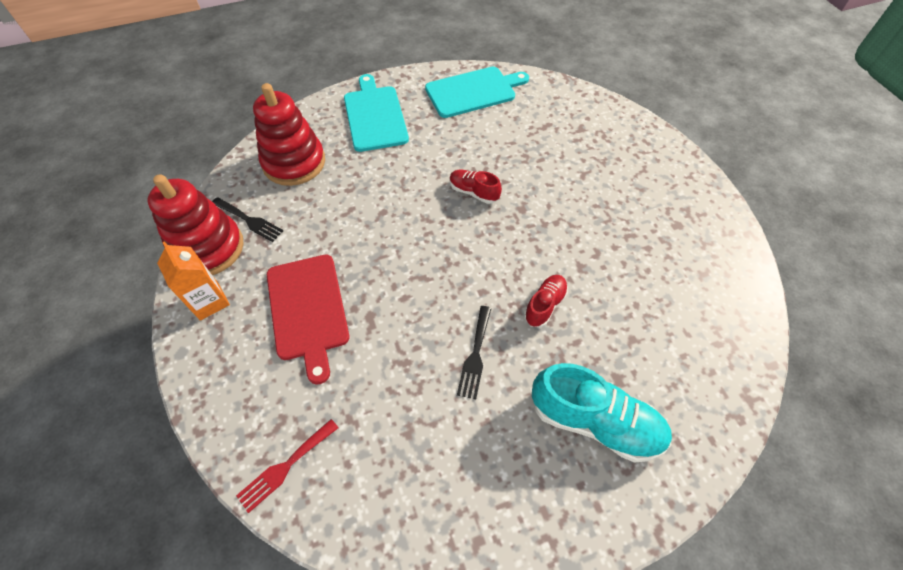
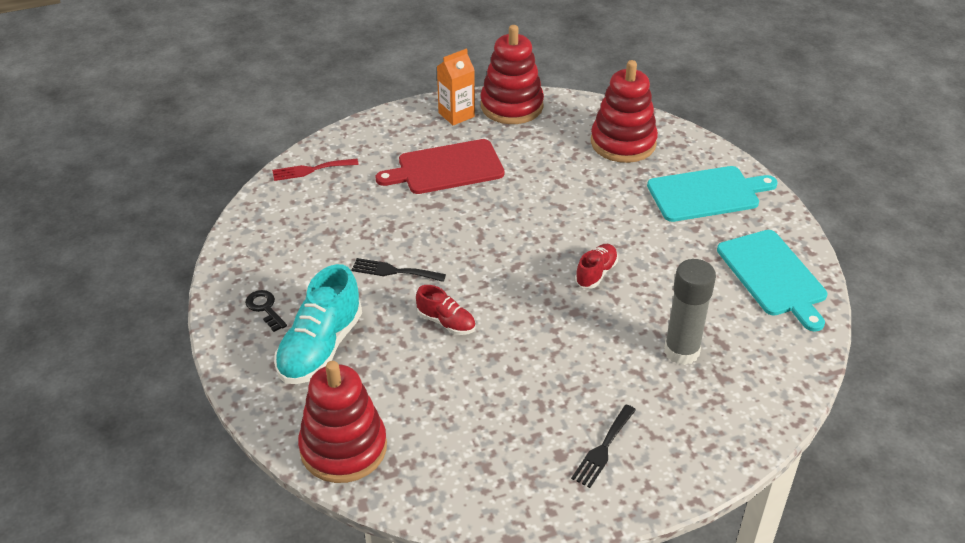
camera: 90 degrees right, 15 degrees down
black fork [212,197,283,242] -> black fork moved to [571,404,636,488]
red fork [236,419,339,513] -> red fork turned 60 degrees counterclockwise [272,159,359,181]
none -> black key [245,290,287,332]
none -> red stacking toy [298,361,387,483]
none -> grey glue stick [664,259,716,365]

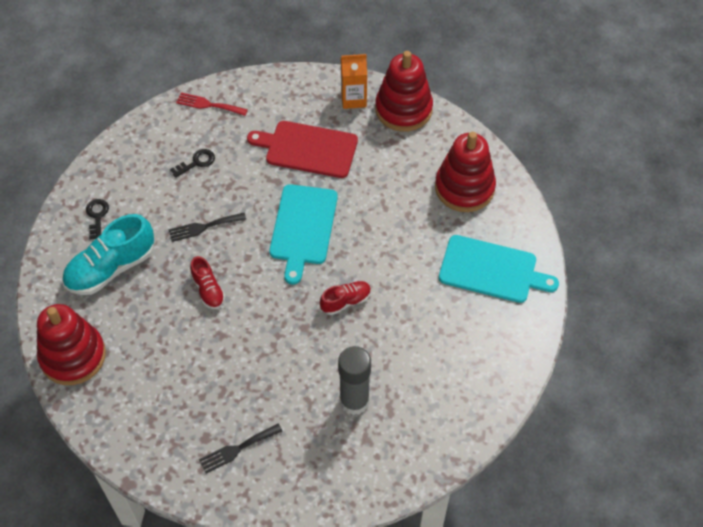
camera: 30 degrees right, 15 degrees up
black fork [352,258,446,282] -> black fork turned 60 degrees counterclockwise [168,213,246,242]
turquoise cutting board [717,230,827,332] -> turquoise cutting board moved to [269,184,338,284]
none -> black key [170,149,215,178]

